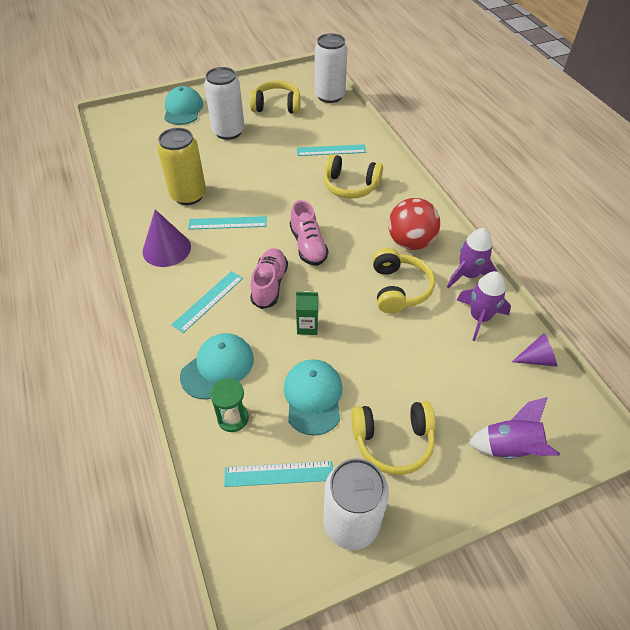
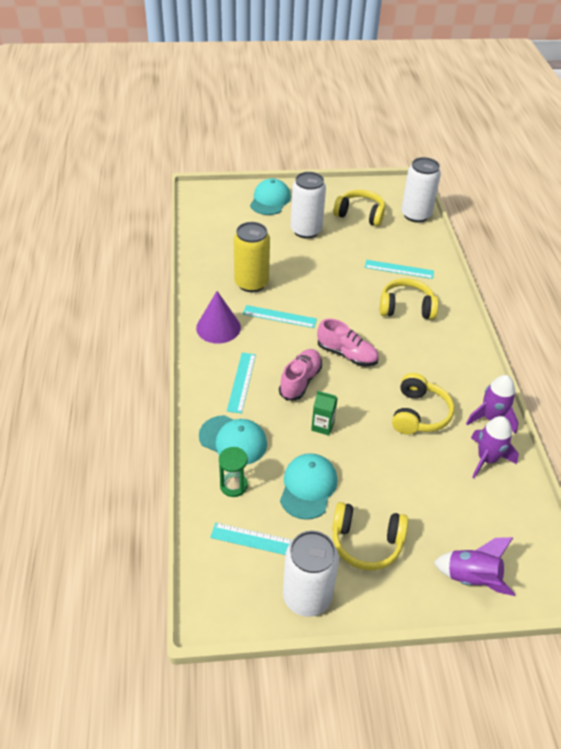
camera: 15 degrees right, 5 degrees down
turquoise ruler [171,271,243,333] -> turquoise ruler turned 45 degrees counterclockwise [227,353,256,414]
turquoise cap [180,333,254,399] -> turquoise cap turned 60 degrees clockwise [199,415,267,465]
pink shoe [290,200,328,266] -> pink shoe turned 60 degrees counterclockwise [317,319,379,367]
yellow headphones [324,154,383,199] -> yellow headphones turned 150 degrees clockwise [380,278,438,319]
red ball [388,198,440,250] -> none
purple cone [512,333,557,367] -> none

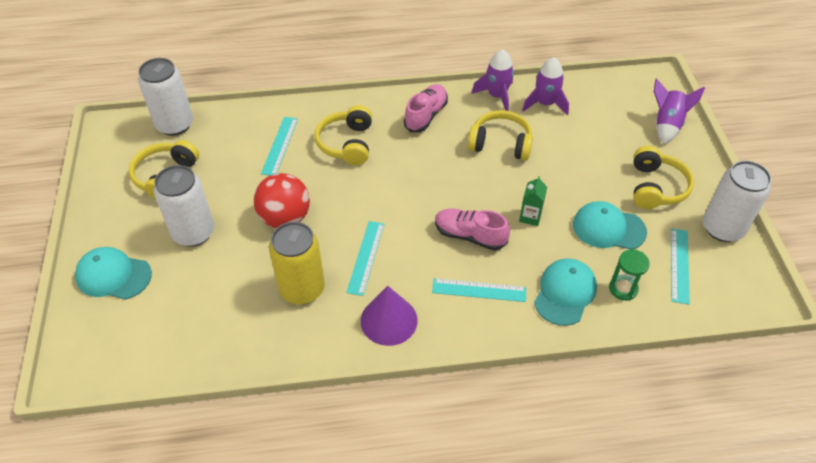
camera: 90 degrees left, 5 degrees up
pink shoe [317,319,379,367] -> pink shoe moved to [404,84,448,132]
none -> red ball [254,173,310,228]

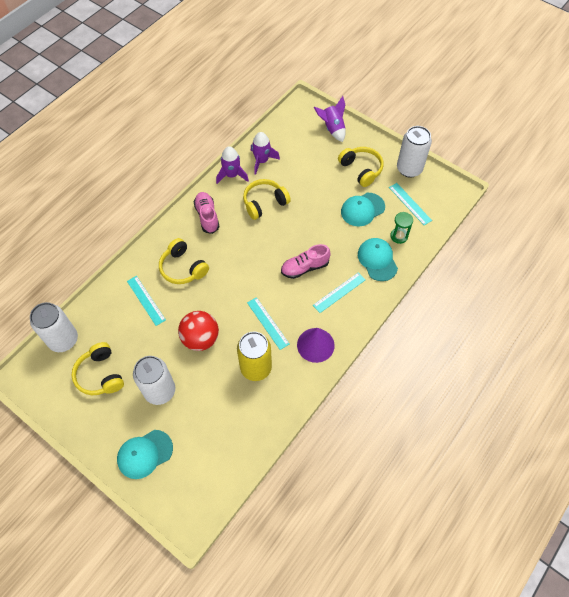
camera: 45 degrees left, 10 degrees up
green carton [519,176,547,226] -> none

